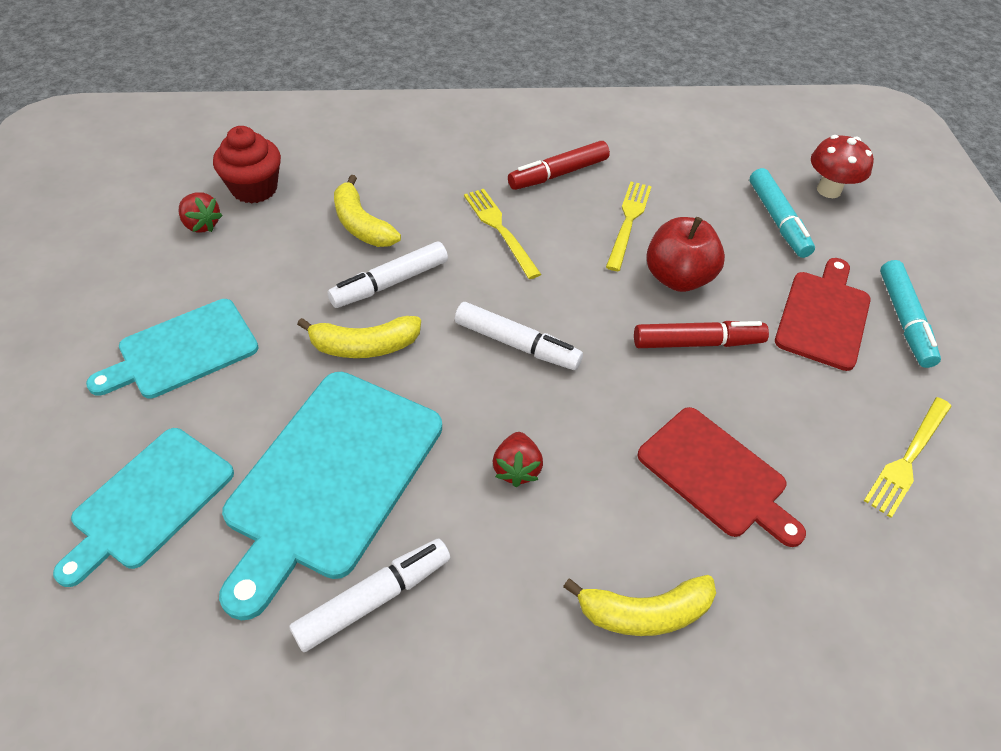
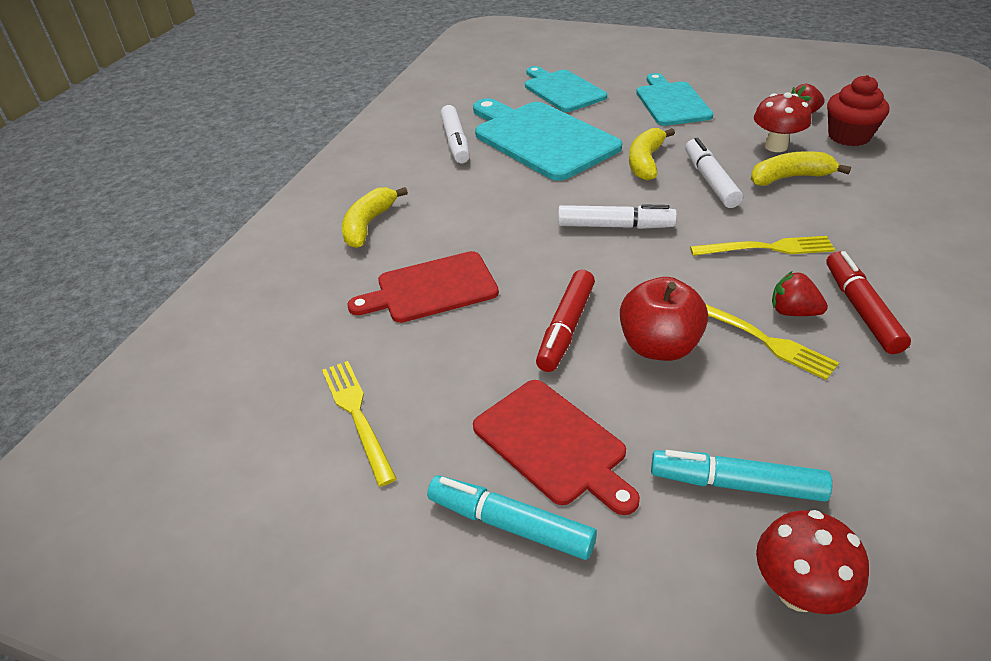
camera: 120 degrees right, 10 degrees down
white marker [455,302,583,370] -> white marker turned 135 degrees counterclockwise [558,204,677,229]
red strawberry [493,432,543,487] -> red strawberry moved to [772,271,828,316]
none -> red mushroom [754,92,812,152]

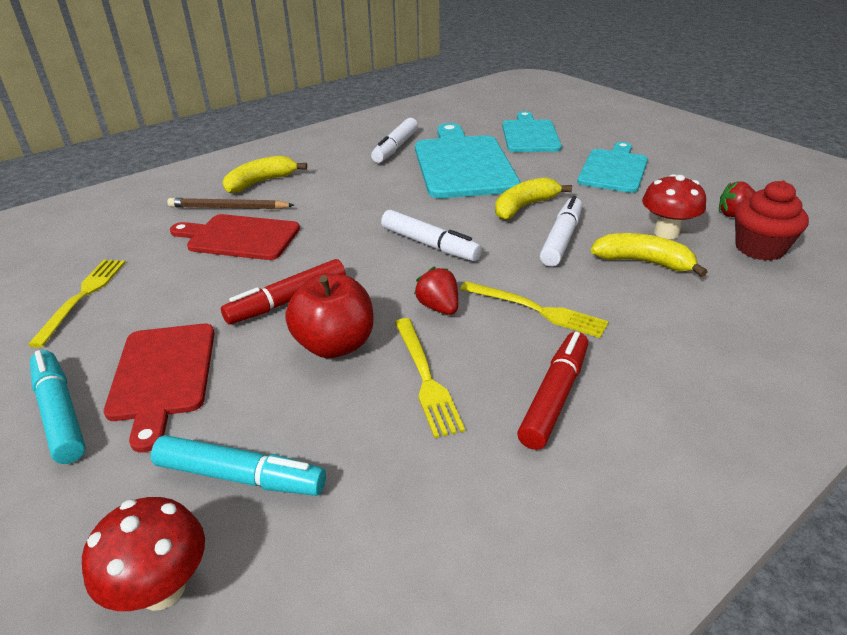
camera: 30 degrees right, 5 degrees down
turquoise marker [651,450,832,502] -> turquoise marker turned 150 degrees clockwise [151,435,326,496]
red strawberry [772,271,828,316] -> red strawberry moved to [414,267,458,315]
none -> brown pencil [167,198,294,209]

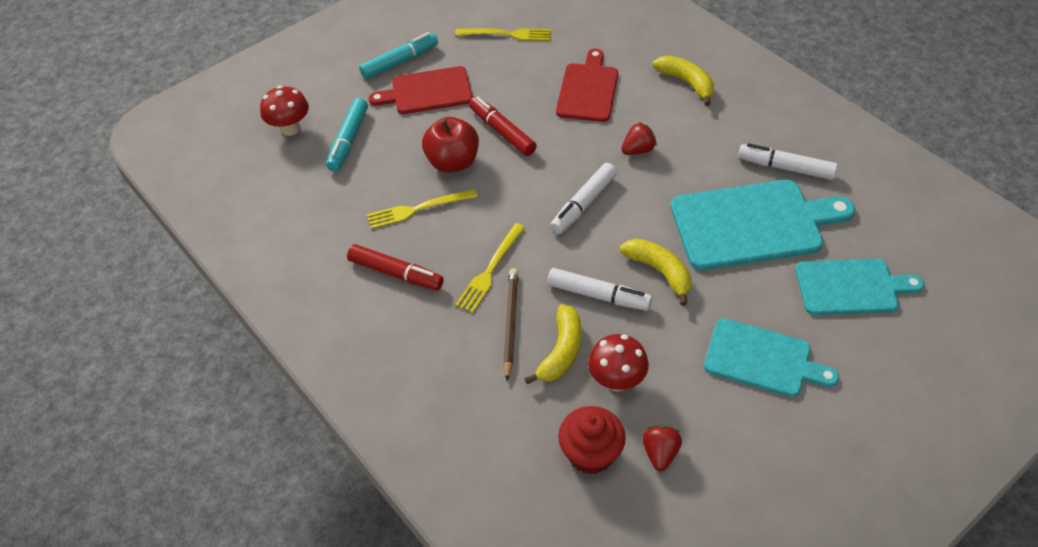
camera: 90 degrees right, 15 degrees up
brown pencil [167,198,294,209] -> brown pencil moved to [503,268,518,381]
red strawberry [414,267,458,315] -> red strawberry moved to [621,122,657,155]

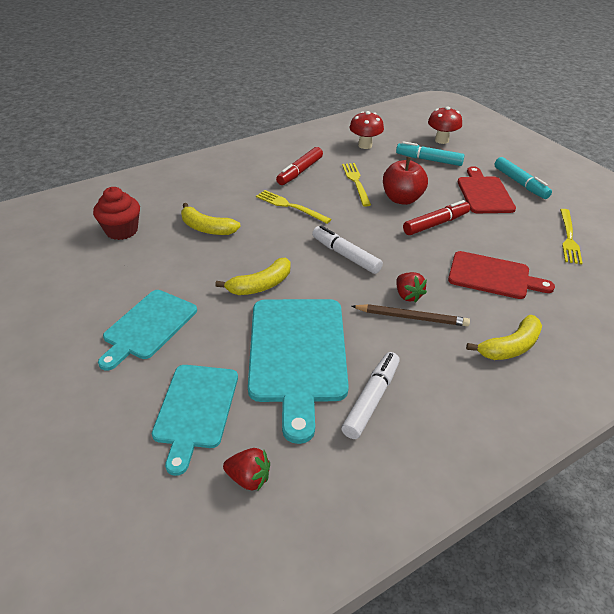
camera: 95 degrees right, 10 degrees down
brown pencil [503,268,518,381] -> brown pencil moved to [351,304,470,326]
white marker [547,268,652,311] -> none
red mushroom [588,334,649,392] -> red mushroom moved to [350,111,384,149]
red strawberry [643,425,682,471] -> red strawberry moved to [223,448,270,491]

